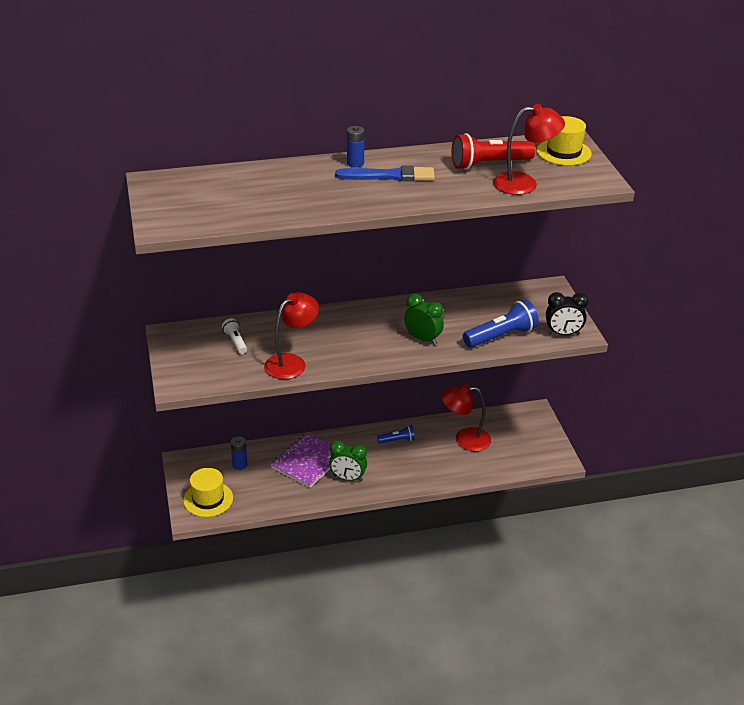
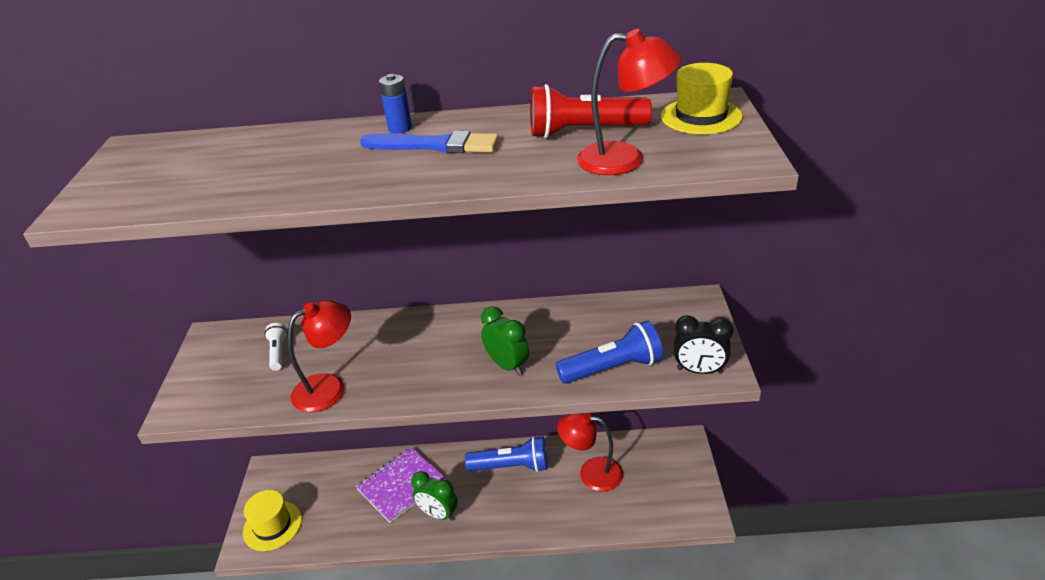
camera: 15 degrees right, 0 degrees up
blue battery [231,436,247,470] -> none
blue flashlight [377,425,415,444] -> blue flashlight [465,436,548,472], size x1.84

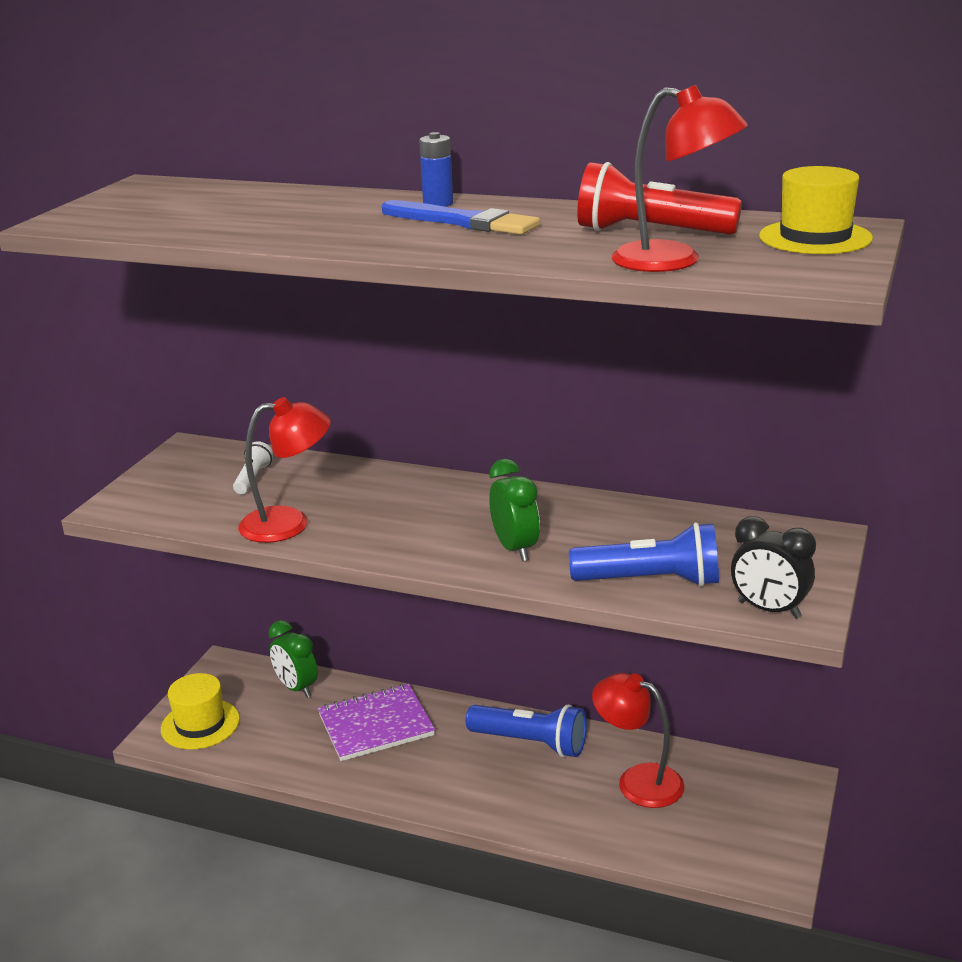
camera: 20 degrees right, 10 degrees down
green clock [411,471,458,521] -> green clock moved to [268,620,318,698]

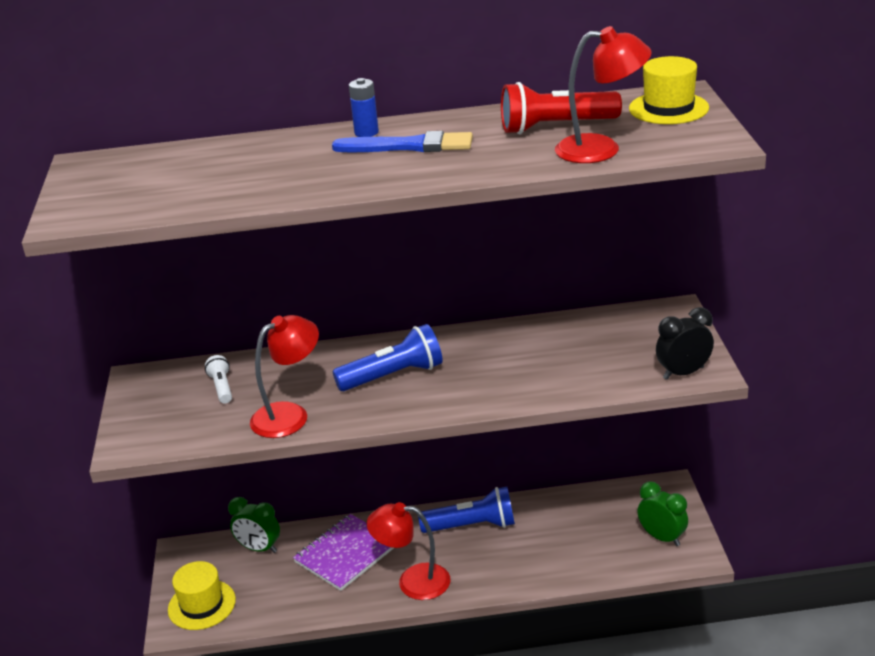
camera: 25 degrees left, 5 degrees up
green clock [489,459,540,561] -> green clock moved to [637,481,688,546]
blue flashlight [569,522,719,587] -> blue flashlight moved to [333,324,443,391]
red lamp [592,673,685,808] -> red lamp moved to [367,502,450,600]
black clock [731,516,816,619] -> black clock turned 150 degrees clockwise [656,307,714,380]

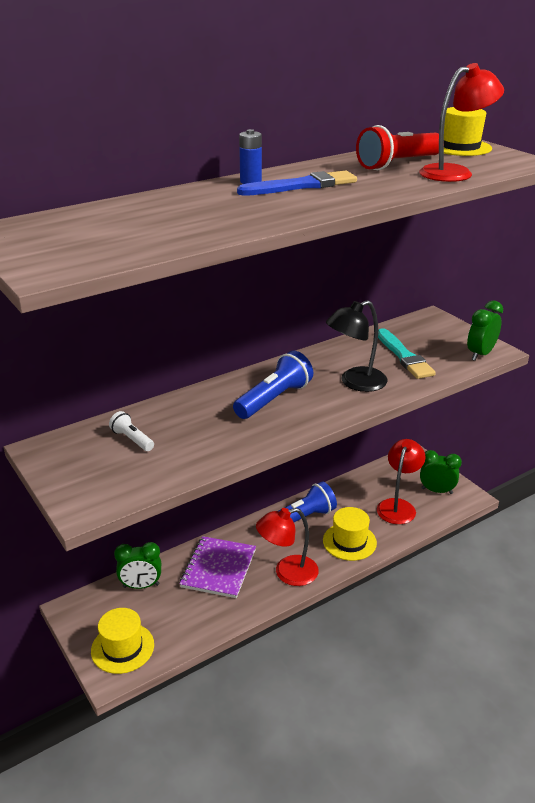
camera: 30 degrees left, 0 degrees up
red lamp [250,315,319,438] -> red lamp moved to [377,439,426,524]
black clock [656,307,714,380] -> green clock [467,300,503,361]
none -> yellow hat [323,507,377,561]
none -> black lamp [326,300,387,392]
none -> turquoise brush [378,328,436,379]

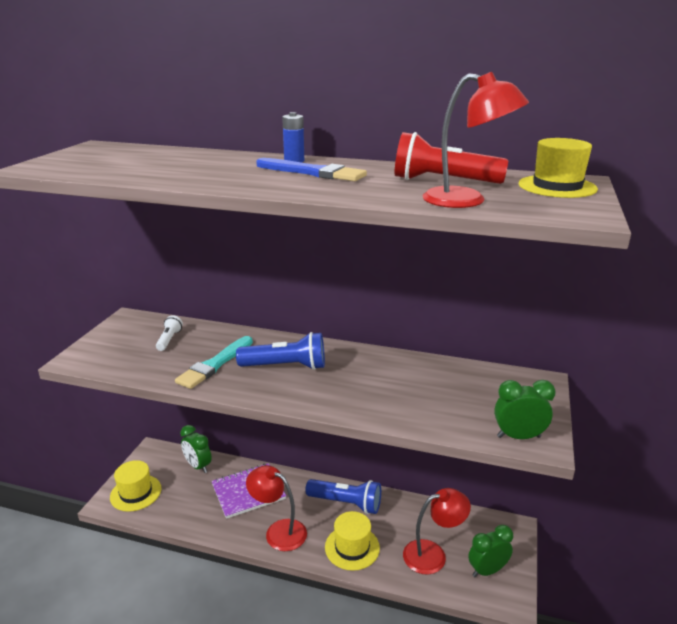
camera: 50 degrees right, 5 degrees down
black lamp [326,300,387,392] -> none
turquoise brush [378,328,436,379] -> turquoise brush moved to [175,336,253,389]
green clock [420,450,462,494] -> green clock turned 90 degrees counterclockwise [468,525,513,577]

